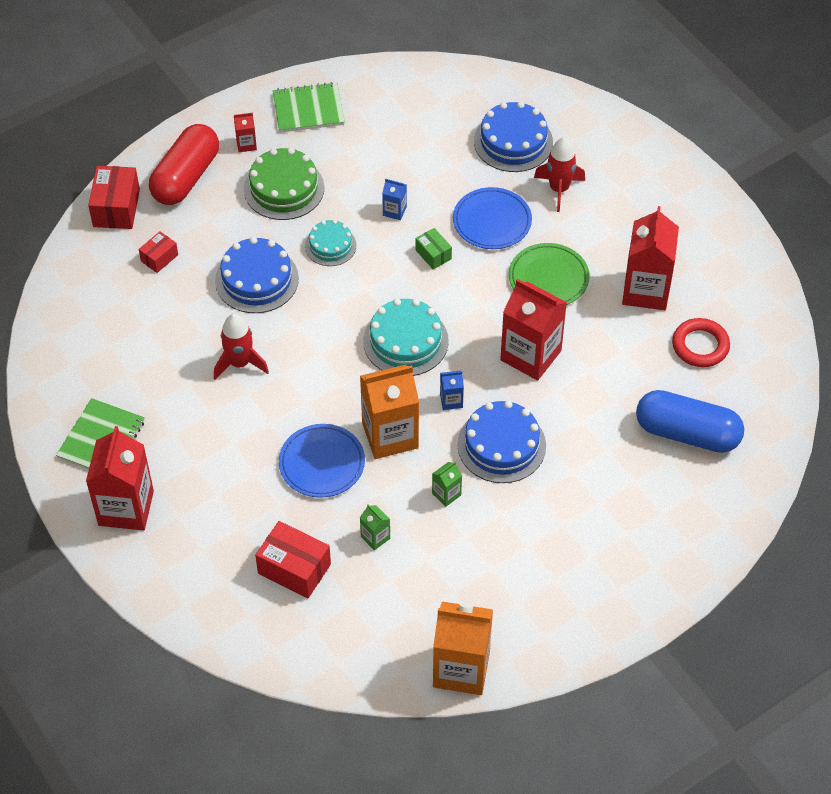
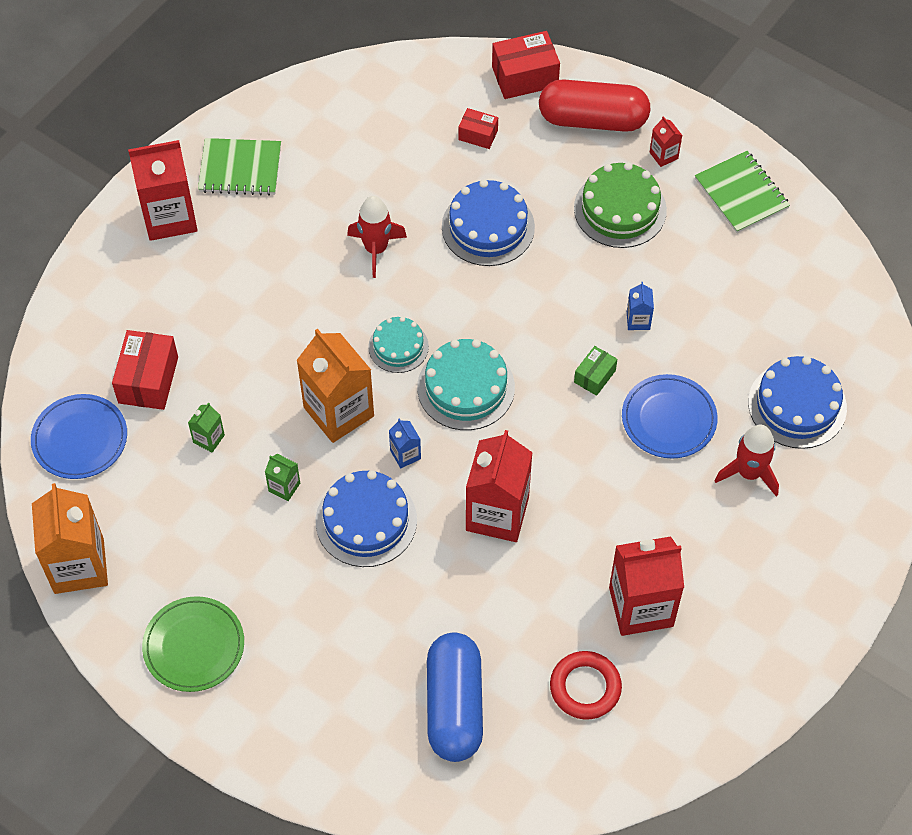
camera: 70 degrees right, 5 degrees up
blue plate [279,424,365,498] -> blue plate moved to [31,394,127,479]
turquoise cake [305,220,356,266] -> turquoise cake moved to [368,317,429,373]
green plate [509,243,590,305] -> green plate moved to [142,596,244,692]

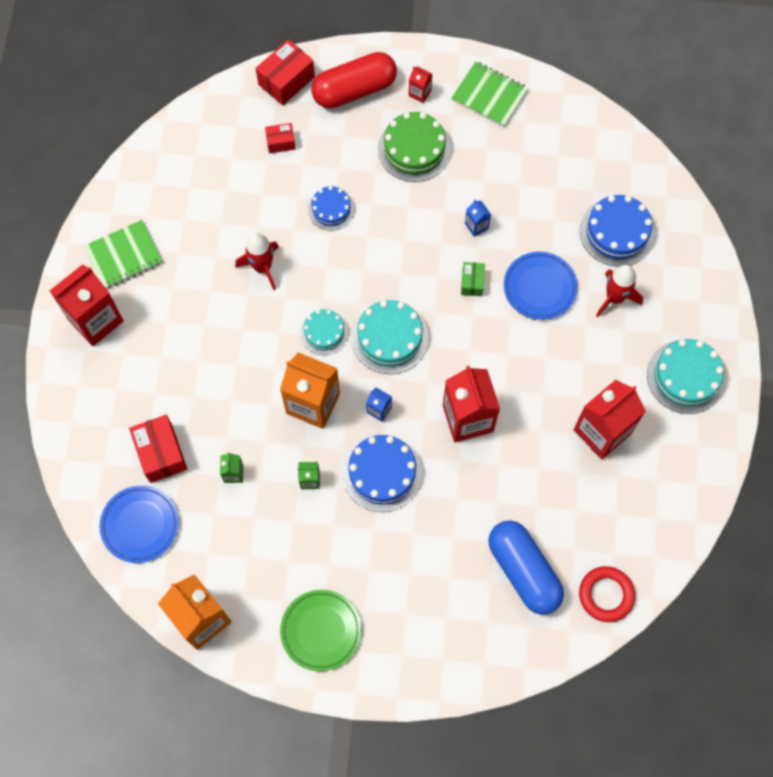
camera: 30 degrees left, 10 degrees up
blue cake [442,179,535,266] -> blue cake [308,186,355,231], size x0.62
red ring [550,651,622,719] -> red ring moved to [579,566,635,622]
none -> turquoise cake [647,339,726,414]

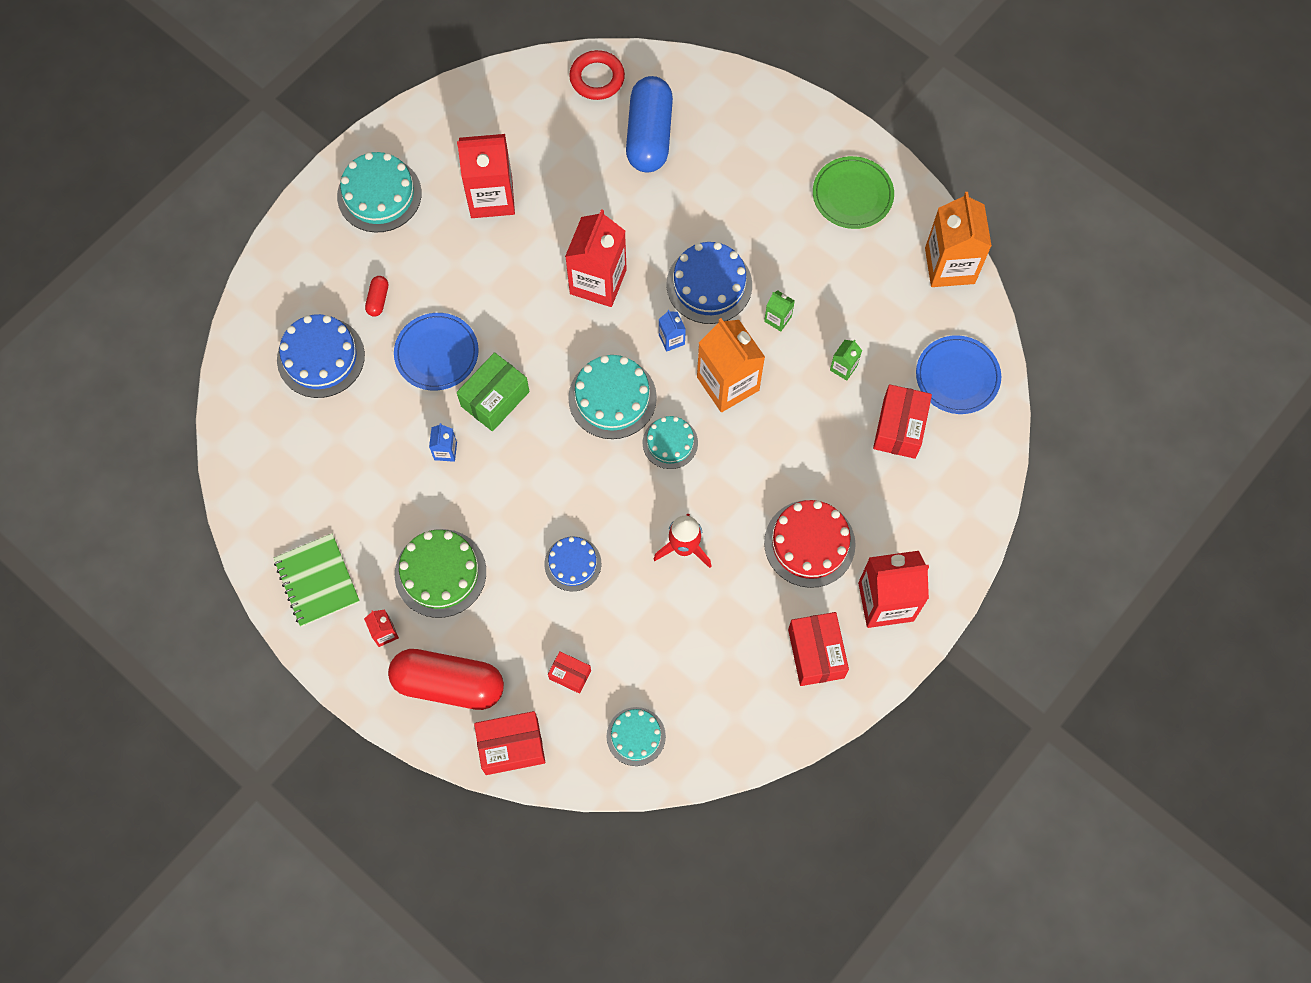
camera: 145 degrees left, 0 degrees up
green notebook [84,220,163,289] -> red box [788,612,849,686]
green box [461,262,485,296] -> green box [457,352,530,431], size x1.74
red rocket [596,265,643,317] -> red capsule [365,276,388,317]
none -> turquoise cake [606,707,666,766]
none -> red cake [764,500,856,588]

